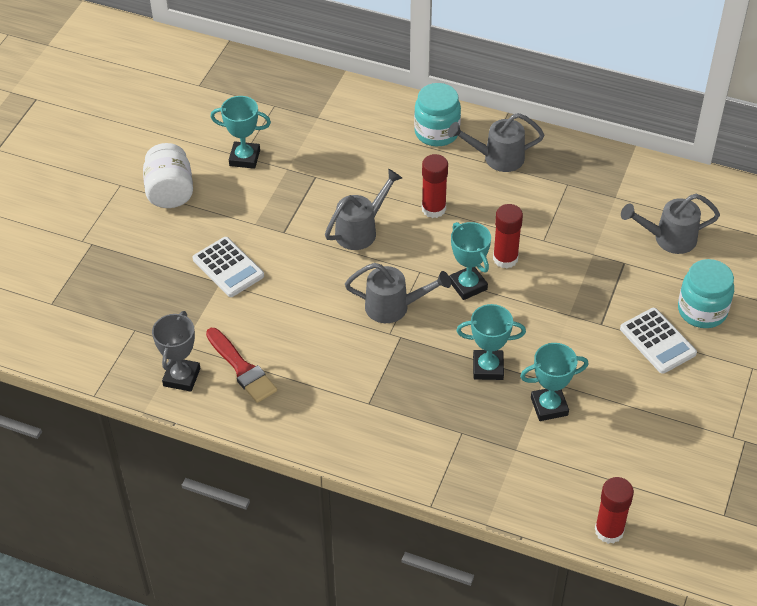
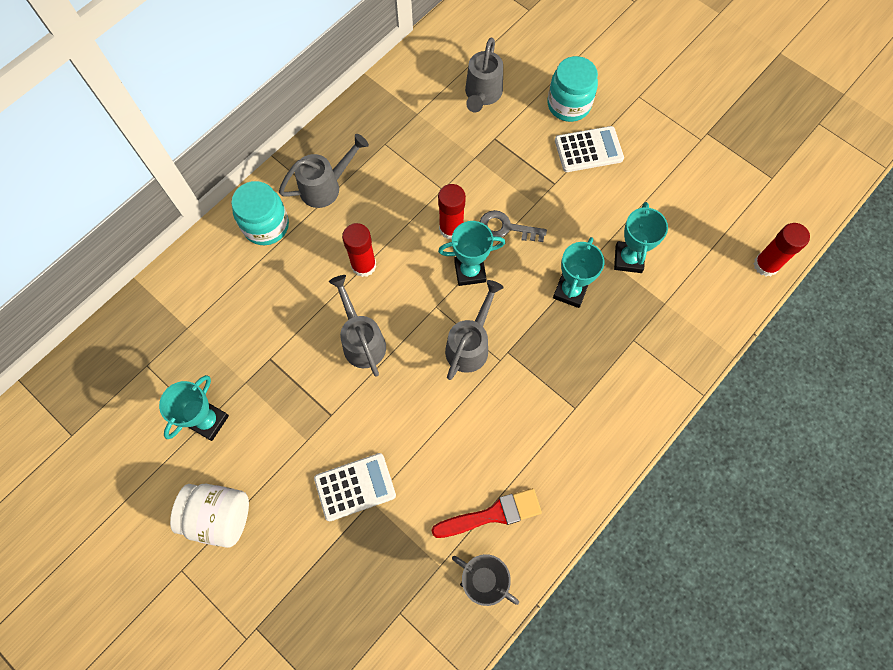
camera: 70 degrees left, 20 degrees up
grey watering can [448,113,544,172] -> grey watering can turned 135 degrees counterclockwise [279,134,369,208]
none -> grey key [480,210,547,242]

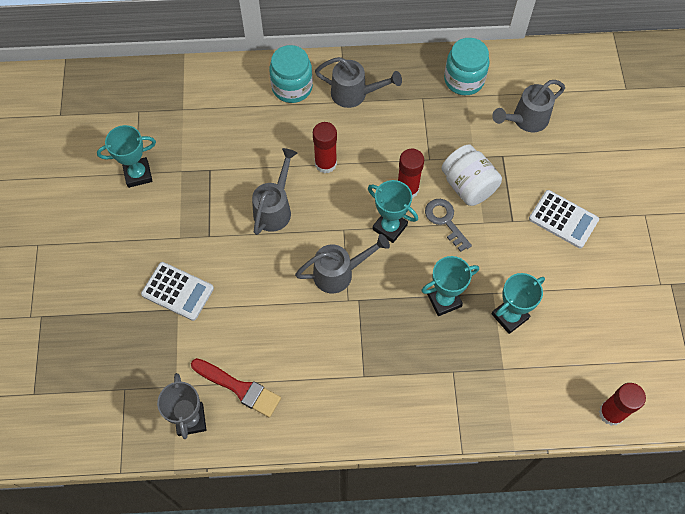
camera: 45 degrees right, 5 degrees down
white jar [170,484,249,548] -> white jar moved to [441,145,502,206]
turquoise jar [548,56,598,122] -> turquoise jar moved to [444,38,490,95]

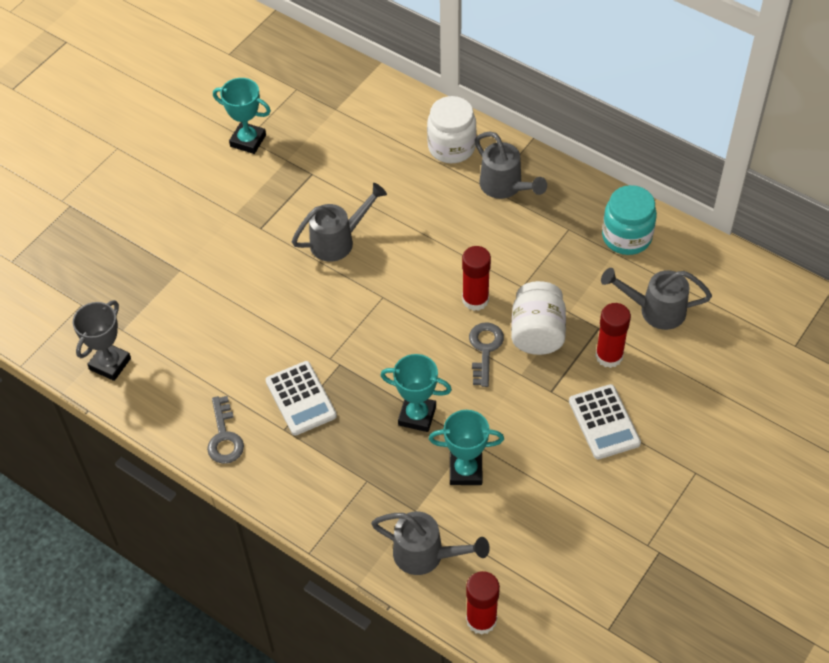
camera: 40 degrees right, 10 degrees down
white calculator [141,262,214,321] -> white calculator moved to [266,361,337,436]
red brush [191,358,281,418] -> none
turquoise jar [269,45,313,103] -> white jar [427,96,477,163]
grey watering can [295,234,390,293] -> grey watering can moved to [371,511,490,575]
red glue stick [313,122,337,174] -> red glue stick moved to [595,303,631,368]
turquoise trophy [368,180,418,243] -> none
none -> grey key [207,396,244,464]

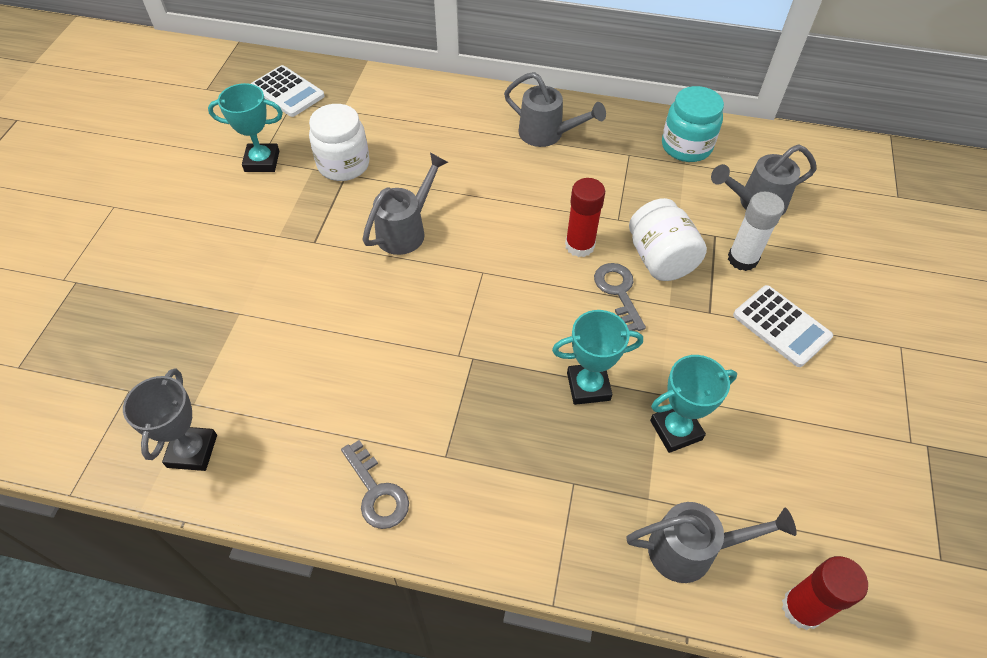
camera: 25 degrees left, 0 degrees up
white calculator [266,361,337,436] -> white calculator moved to [251,65,325,117]
white jar [427,96,477,163] -> white jar moved to [309,104,370,181]
red glue stick [595,303,631,368] -> white glue stick [728,191,784,271]

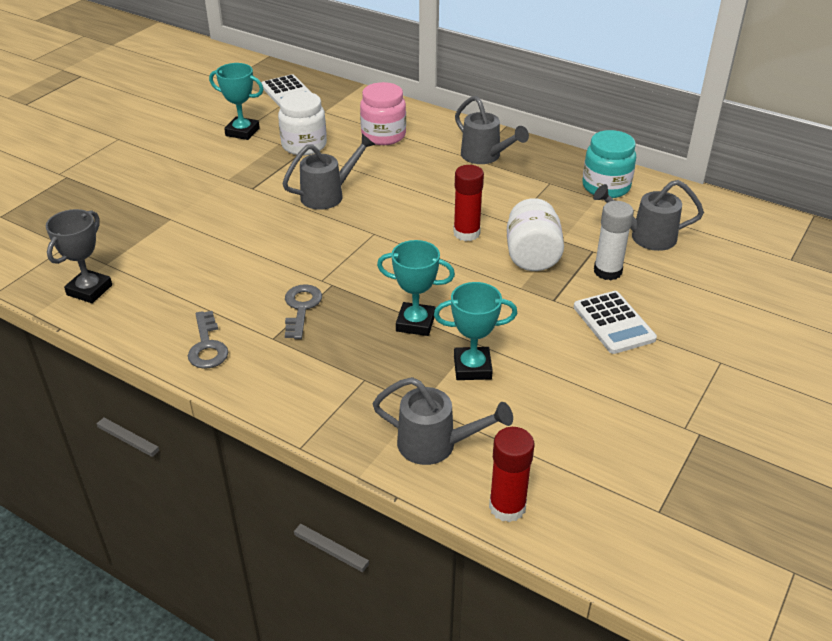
camera: 20 degrees right, 15 degrees down
grey key [594,263,646,331] -> grey key moved to [285,284,322,339]
none -> pink jar [360,82,406,145]

